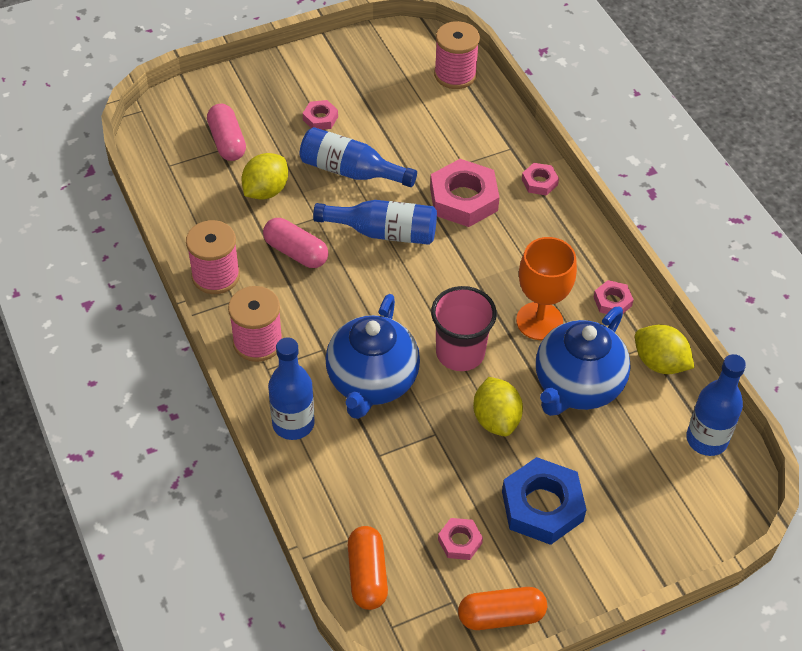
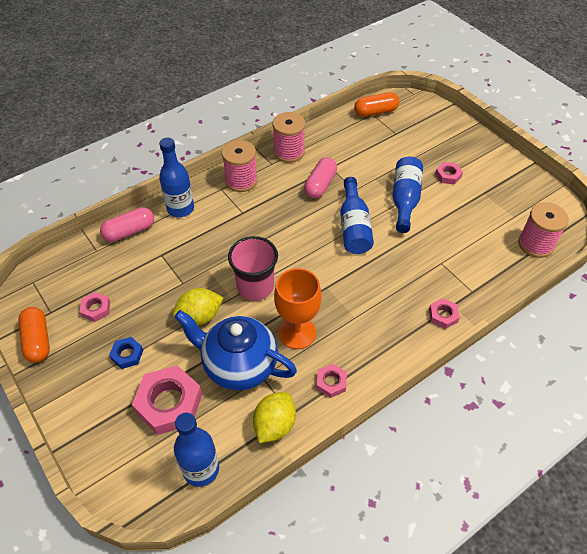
camera: 80 degrees right, 0 degrees up
pink capsule [207,104,246,161] -> pink capsule moved to [100,207,154,242]
yellow lemon [241,153,288,200] -> none
blue teapot [326,294,420,419] -> none
orange capsule [348,526,388,610] -> orange capsule moved to [354,92,399,117]
pink nut [430,159,500,227] -> pink nut moved to [132,365,202,435]
blue nut [502,457,587,545] -> blue nut [109,337,143,369], size x0.51

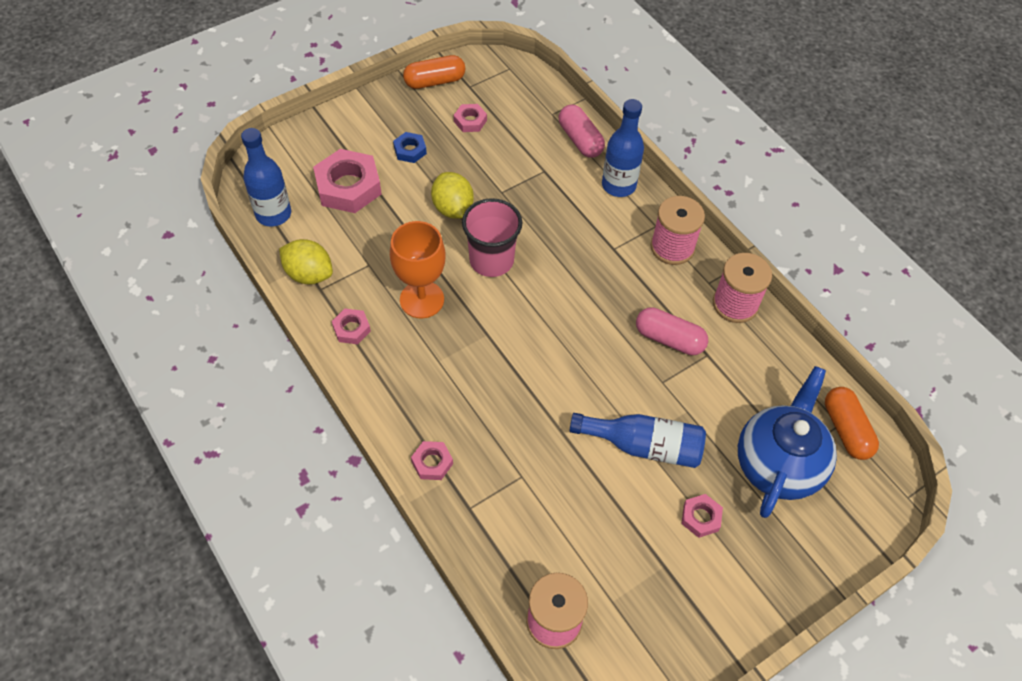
camera: 90 degrees right, 5 degrees up
blue teapot [174,310,297,391] -> blue teapot moved to [738,366,837,518]
blue bottle [340,177,374,254] -> none

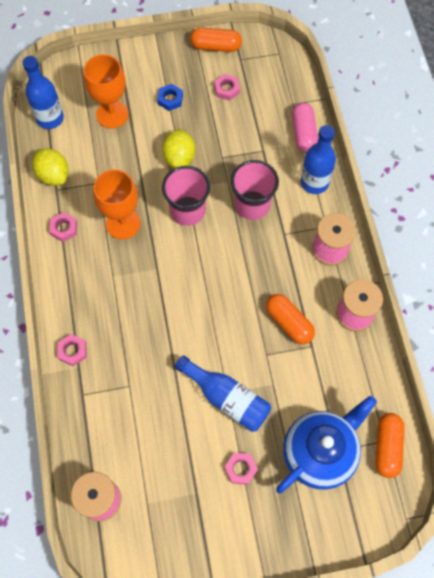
camera: 25 degrees right, 10 degrees up
pink nut [313,149,382,213] -> orange goblet [84,54,129,128]
pink capsule [636,307,708,355] -> orange capsule [266,294,315,344]
none -> pink cup [231,160,279,220]

